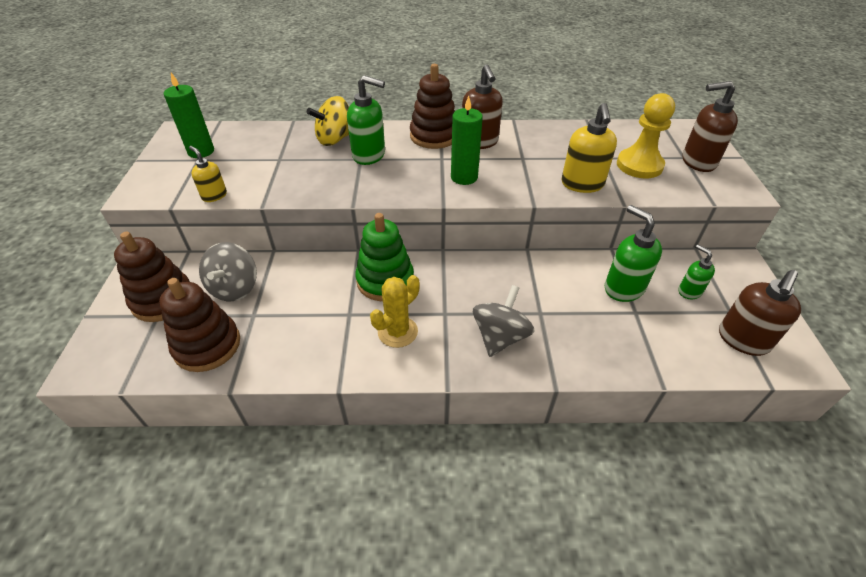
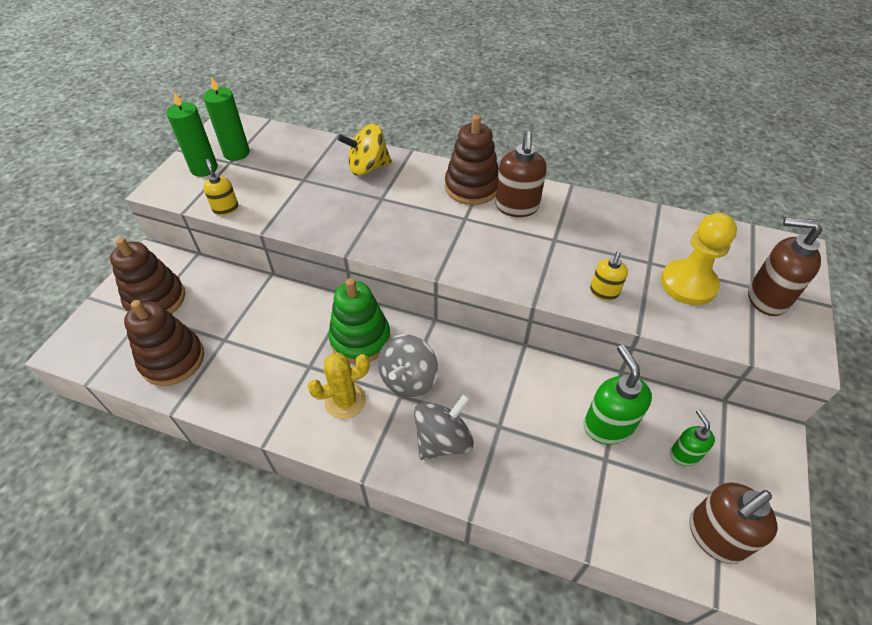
camera: 20 degrees right, 5 degrees up
grey spinning top [199,242,257,301] -> grey spinning top moved to [378,334,438,398]
green soap dispenser [347,75,385,165] -> none
green candle [451,96,483,185] -> green candle moved to [166,92,218,177]
yellow soap dispenser [562,103,617,193] -> yellow soap dispenser [590,251,628,300], size x0.59

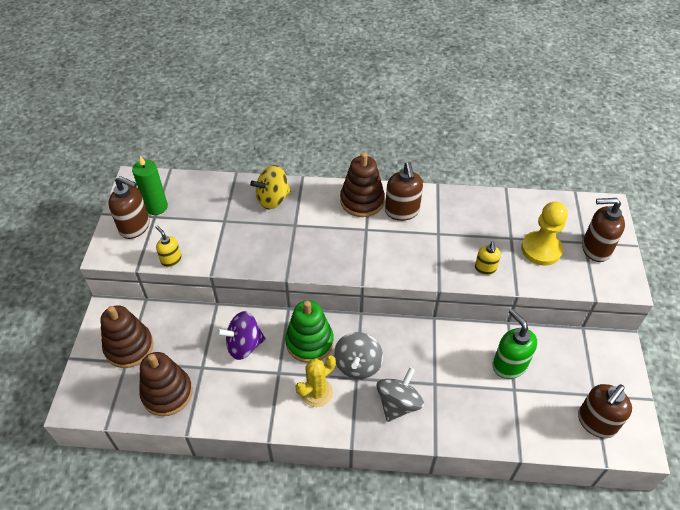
camera: 15 degrees left, 0 degrees up
green candle [166,92,218,177] -> brown soap dispenser [108,176,150,239]
green soap dispenser [670,409,715,466] -> none
none -> purple spinning top [217,311,266,360]

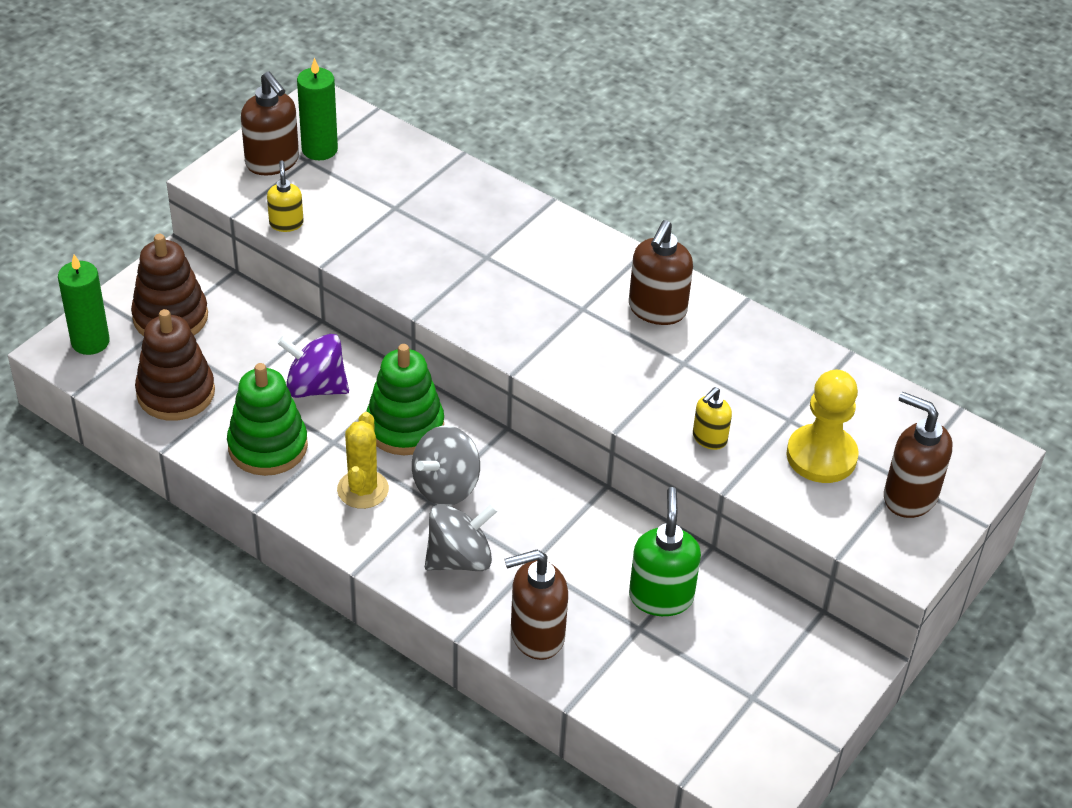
camera: 30 degrees right, 5 degrees down
yellow spinning top [250,165,291,209] -> none
yellow cactus [296,355,336,407] -> yellow cactus turned 75 degrees counterclockwise [337,412,389,509]
brown stacking toy [340,152,385,217] -> none
brown soap dispenser [578,384,632,438] -> brown soap dispenser moved to [505,550,568,660]
none -> green candle [58,254,110,355]
none -> green stacking toy [227,363,308,476]

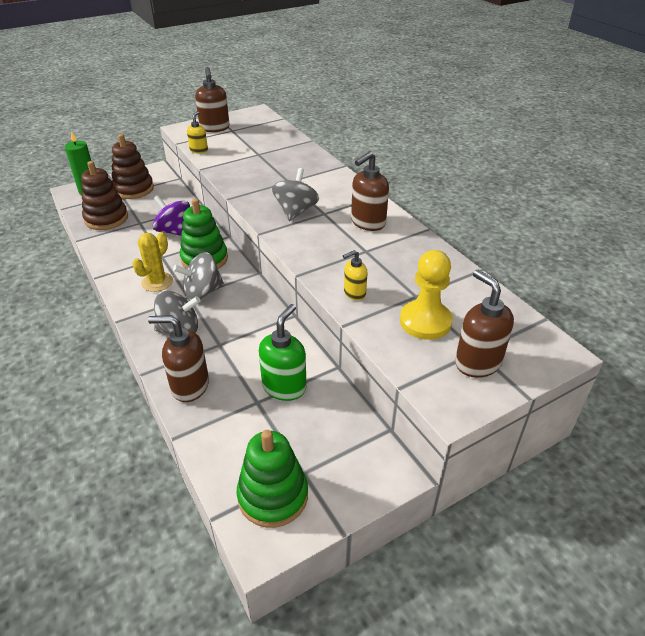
camera: 25 degrees right, 5 degrees down
green stacking toy [227,363,308,476] -> green stacking toy moved to [237,430,308,528]
green candle [297,58,338,160] -> none
none -> grey spinning top [272,168,319,221]

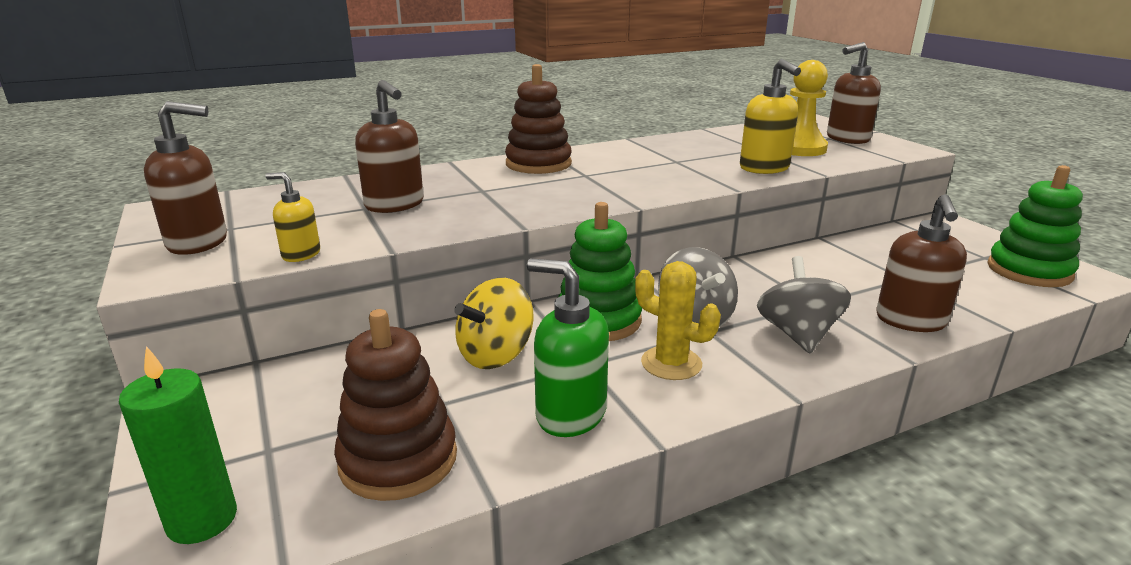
camera: 85 degrees left, 15 degrees down
brown stacking toy [112,134,154,199] -> brown stacking toy moved to [505,64,572,174]
purple spinning top [153,195,190,236] -> yellow spinning top [454,278,533,369]
green soap dispenser [259,304,307,401] -> green soap dispenser moved to [527,258,609,437]
grey spinning top [272,168,319,221] -> none
yellow soap dispenser [343,250,367,300] -> yellow soap dispenser [740,59,801,174], size x1.70
brown soap dispenser [351,151,389,231] -> brown soap dispenser moved to [355,80,424,213]

